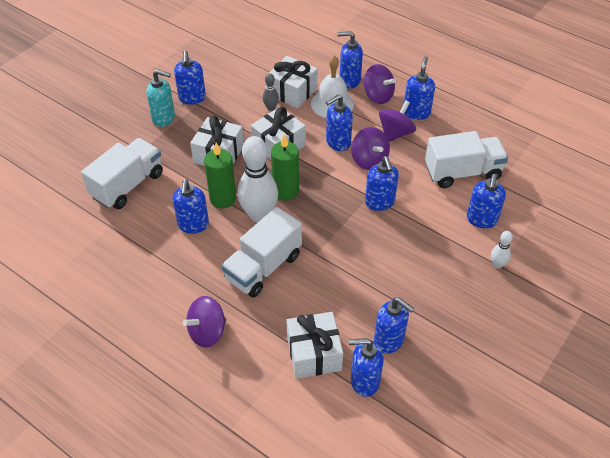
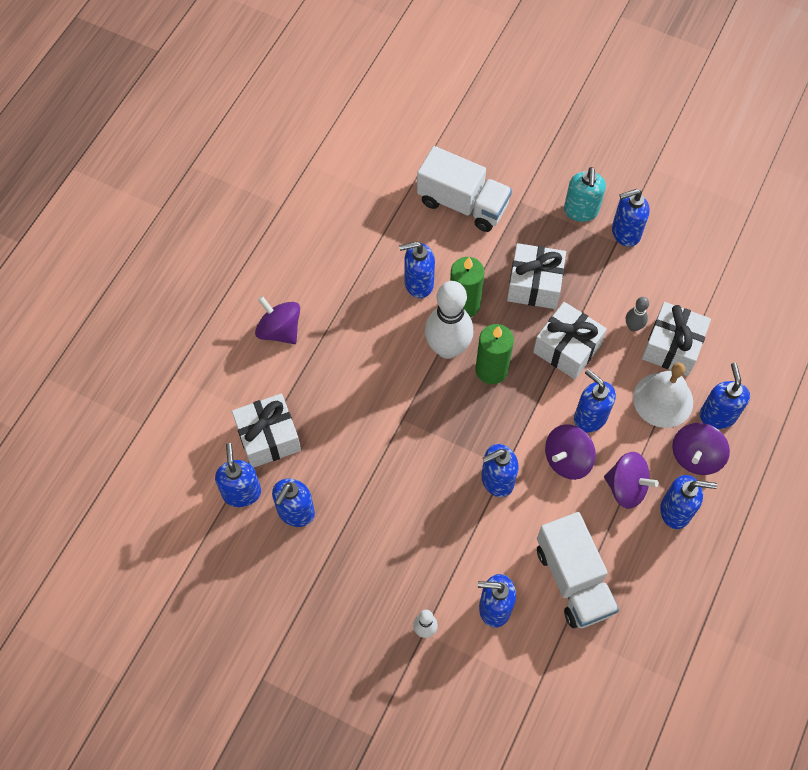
camera: 80 degrees right, 15 degrees up
white truck [221,207,302,298] -> none

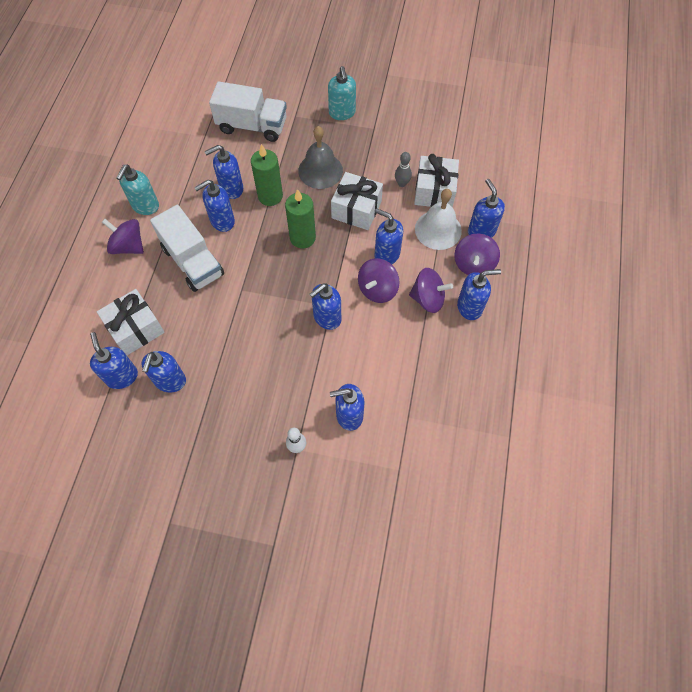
camera: 15 degrees left, 0 degrees up
white bowling pin [425,281,473,359] -> none
white gift [507,243,566,309] -> grey bell [298,126,343,189]
white truck [537,512,619,628] -> white truck moved to [150,205,224,292]
blue soap dispenser [612,189,650,247] -> blue soap dispenser moved to [194,180,235,232]
none -> turquoise soap dispenser [117,165,159,215]

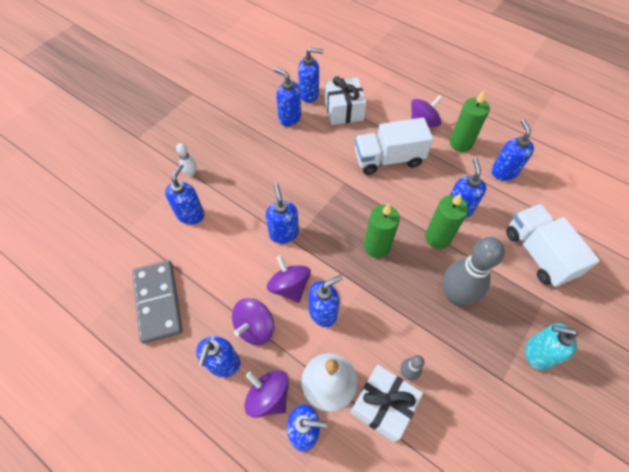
camera: 115 degrees right, 5 degrees down
turquoise soap dispenser [117,165,159,215] -> green candle [450,91,490,152]
blue soap dispenser [194,180,235,232] -> blue soap dispenser moved to [491,119,534,181]
white truck [209,81,287,142] -> white truck turned 120 degrees clockwise [506,204,600,287]
grey bell [298,126,343,189] -> grey bowling pin [443,237,505,305]
white gift [331,172,383,230] -> none
none -> grey domino [132,260,183,344]

